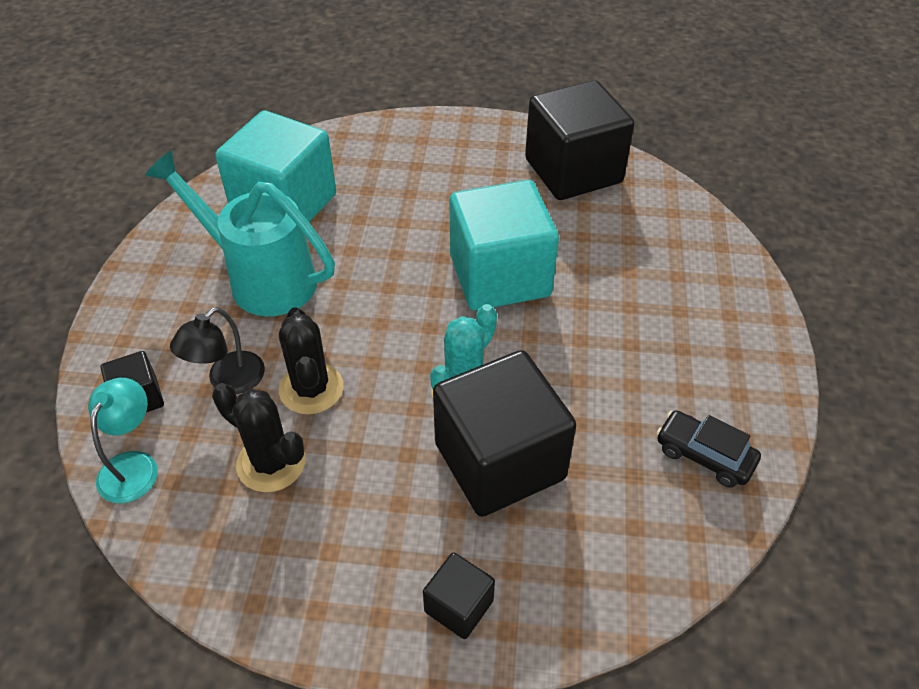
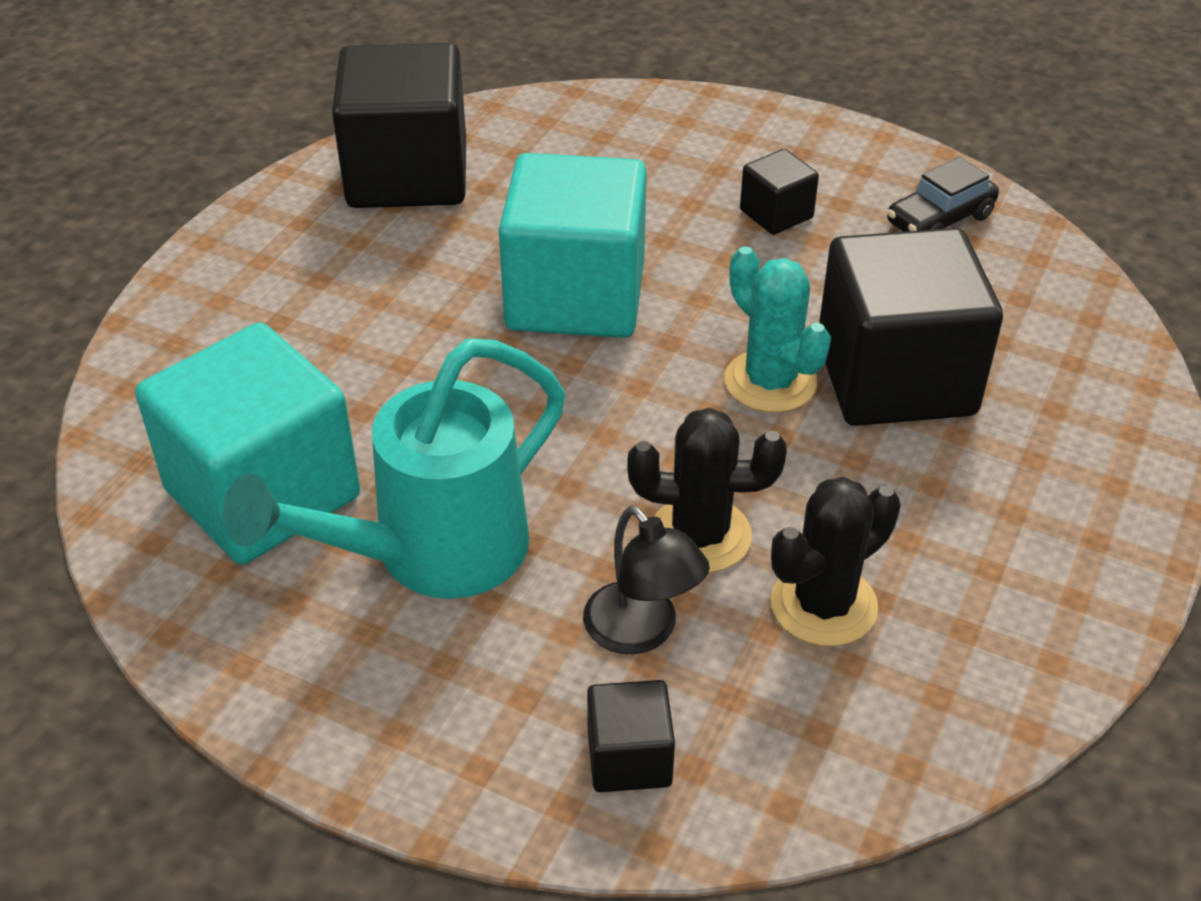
camera: 70 degrees left, 5 degrees down
turquoise lamp [88,378,158,503] -> none
black cube [423,552,495,639] -> black cube moved to [740,149,819,235]

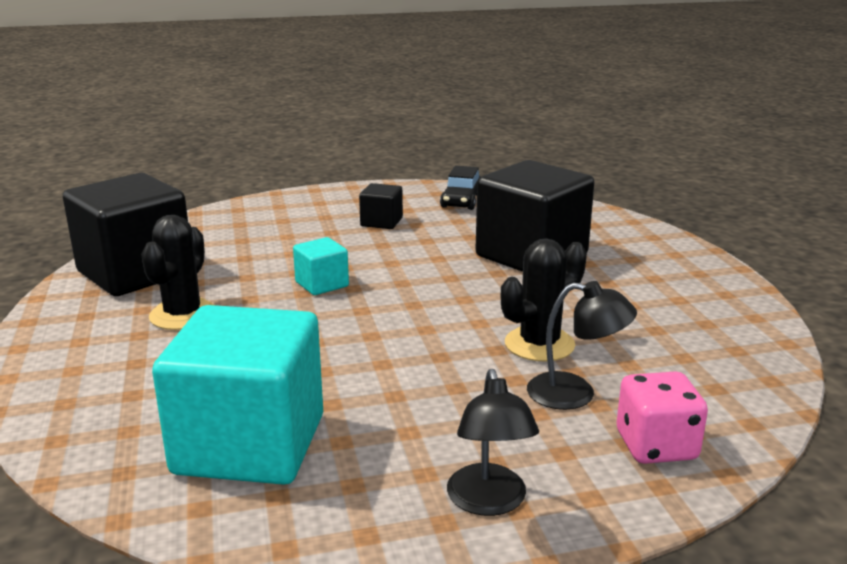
camera: 40 degrees left, 20 degrees down
turquoise watering can [223,338,565,599] -> none
turquoise cube [499,153,647,338] -> turquoise cube [293,237,349,295], size x0.46
black cube [587,680,675,792] -> pink dice [617,371,708,464]
turquoise cactus [725,246,831,413] -> none
black cactus [771,477,901,646] -> black cactus moved to [141,215,214,330]
none -> black lamp [447,369,539,516]

